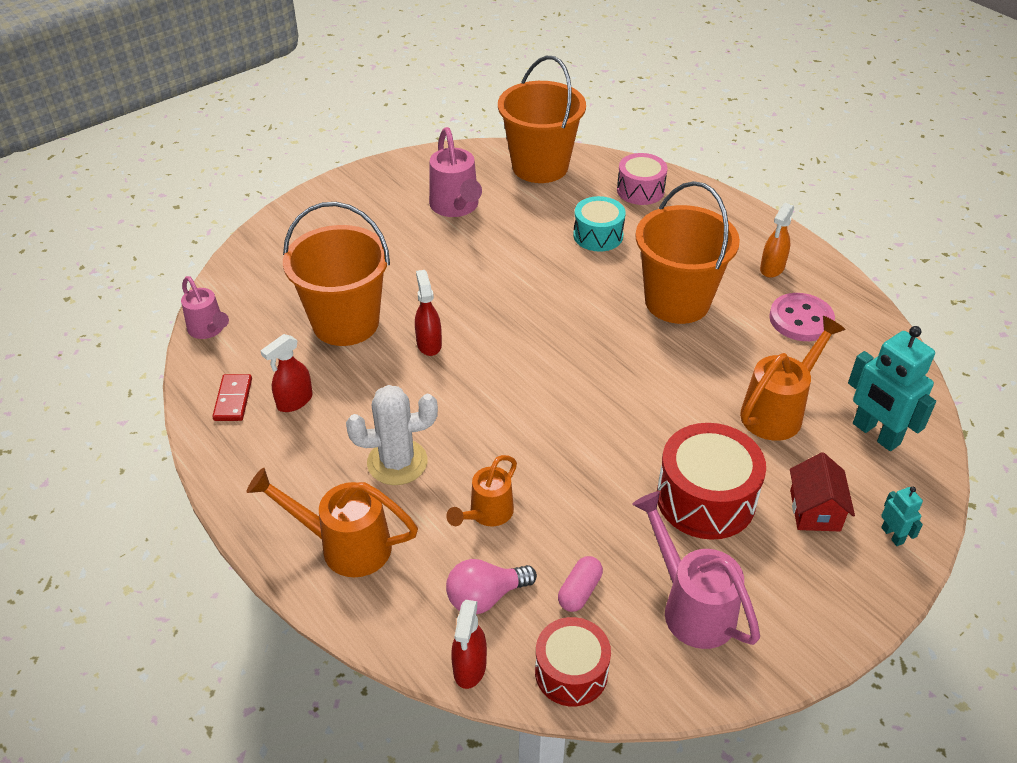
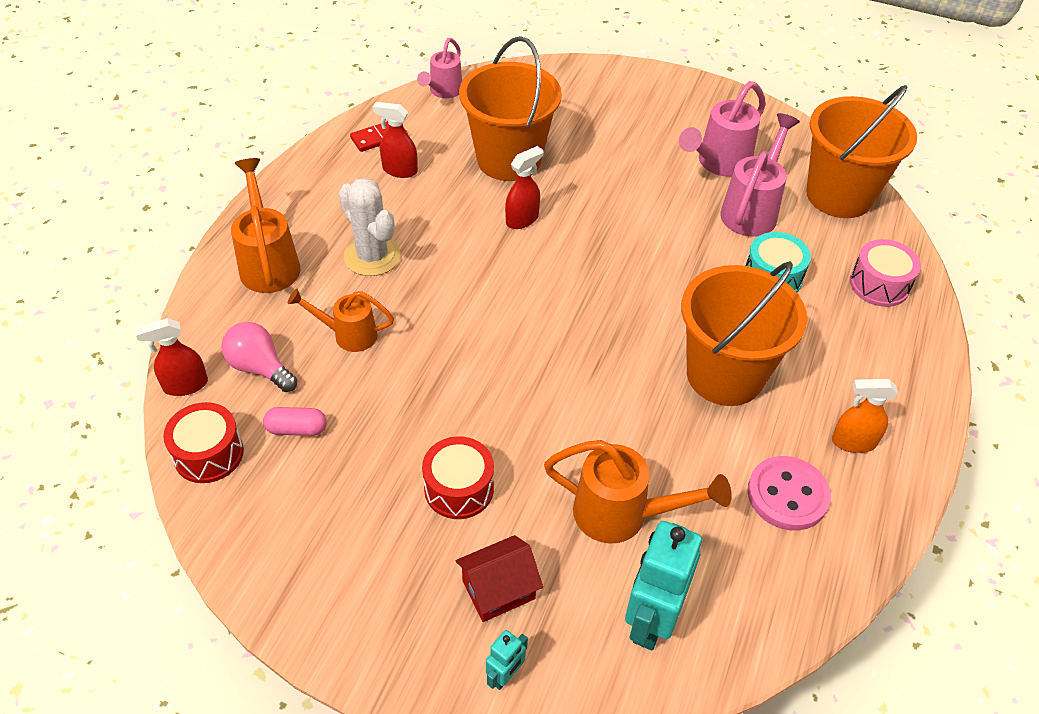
camera: 60 degrees right, 5 degrees up
pink watering can [632,491,760,649] -> pink watering can moved to [720,113,800,237]
red drum [657,423,766,540] -> red drum [422,436,494,519], size x0.65

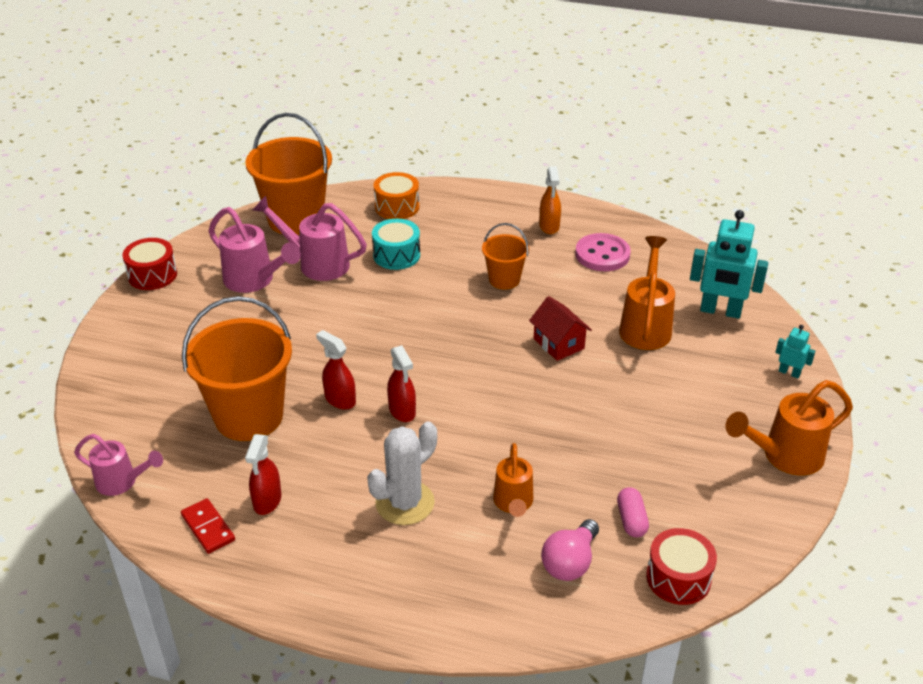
camera: 95 degrees left, 10 degrees down
red spray bottle [135,318,208,396] -> red spray bottle moved to [387,345,416,422]
orange watering can [231,158,300,293] -> orange watering can moved to [726,380,853,476]
red drum [422,436,494,519] -> red drum moved to [122,238,177,290]
red house [455,535,543,622] -> red house moved to [529,296,592,361]
orange bucket [681,261,807,406] -> orange bucket [482,223,529,289], size x0.53
pink drum [850,239,921,307] -> orange drum [374,172,419,219]

